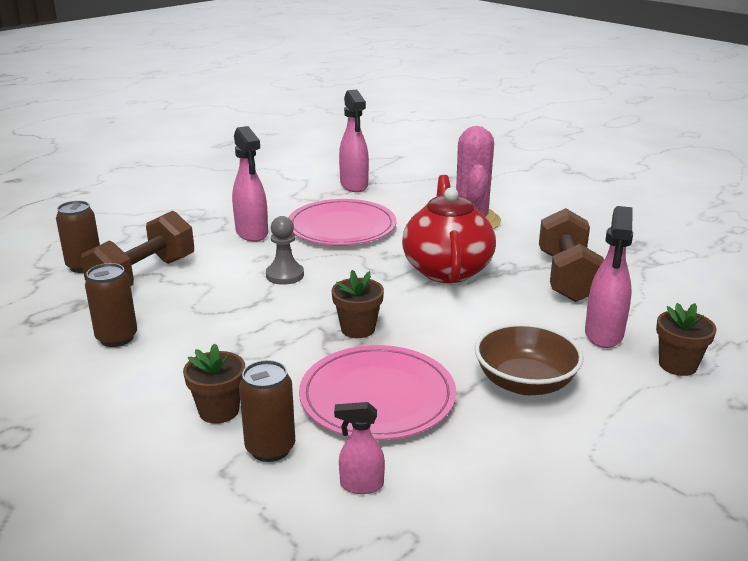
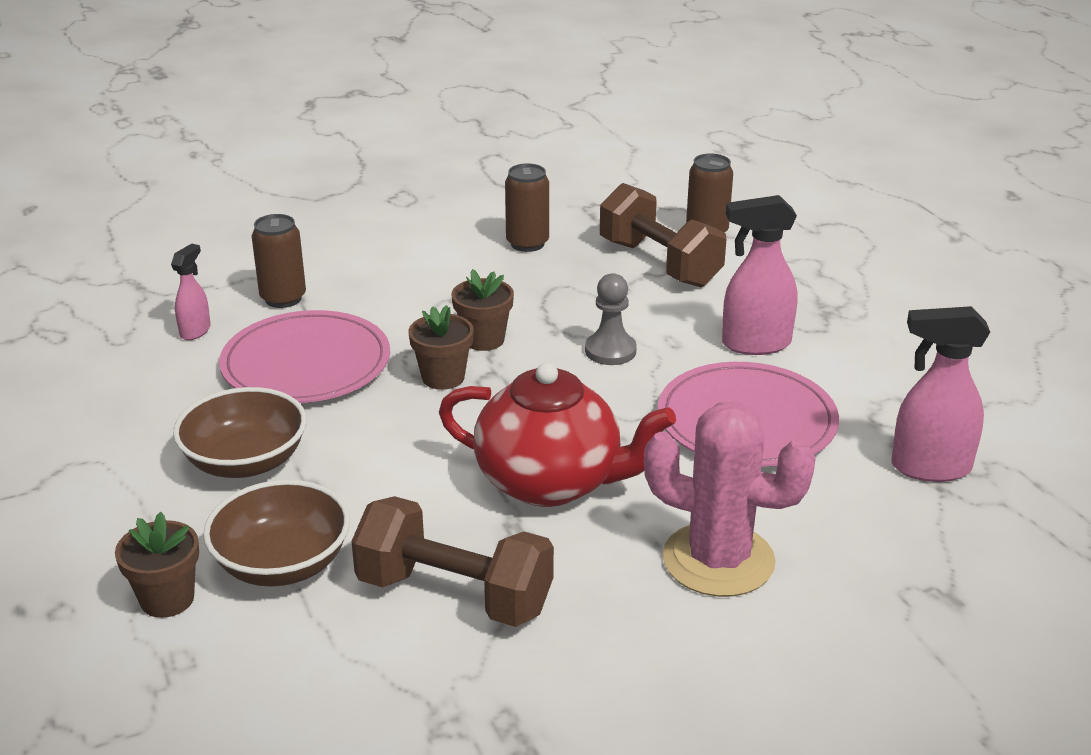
camera: 110 degrees right, 5 degrees up
brown flower pot [183,343,245,424] -> brown flower pot moved to [452,269,514,351]
pink spray bottle [585,206,633,348] -> brown bowl [203,480,350,586]

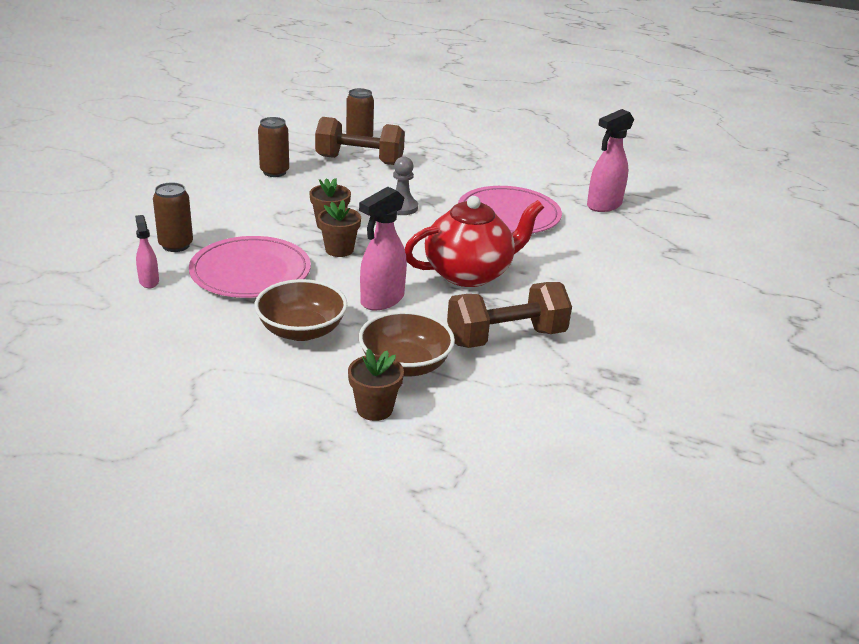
camera: 45 degrees left, 0 degrees up
pink cactus [644,402,816,597] -> none
pink spray bottle [722,195,797,355] -> pink spray bottle moved to [359,187,407,310]

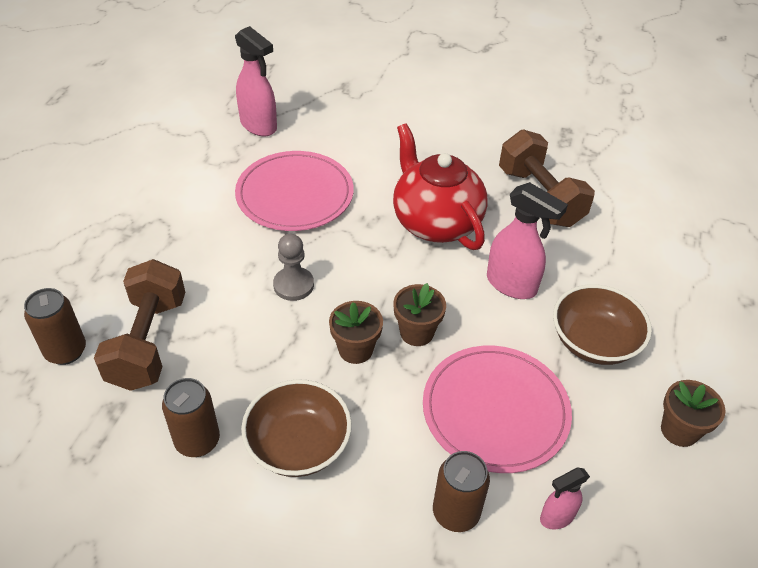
camera: 95 degrees left, 15 degrees up
brown flower pot [348,349,404,421] -> brown flower pot moved to [661,380,726,447]
brown bowl [359,311,455,377] -> brown bowl moved to [241,379,352,477]

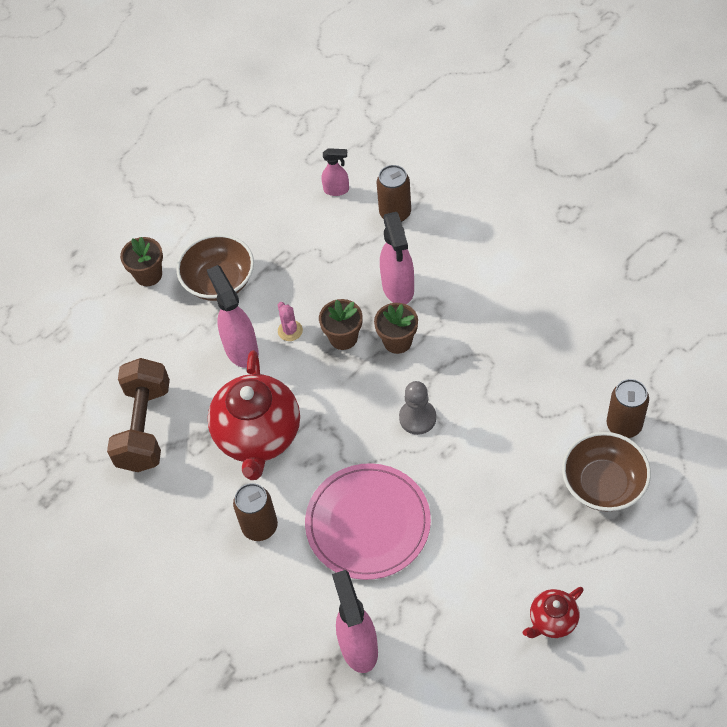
camera: 145 degrees left, 10 degrees up
brown dumbbell [94,259,185,391] -> none
brown can [162,378,220,457] -> brown can moved to [233,483,278,541]
brown bowl [241,379,352,477] -> brown bowl moved to [562,432,651,512]
pink plate [423,346,572,473] -> none
brown flower pot [661,380,726,447] -> brown flower pot moved to [120,237,163,286]
none -> pink cactus [278,302,303,341]
none -> pink spray bottle [380,212,414,304]
none -> red teapot [522,587,583,638]

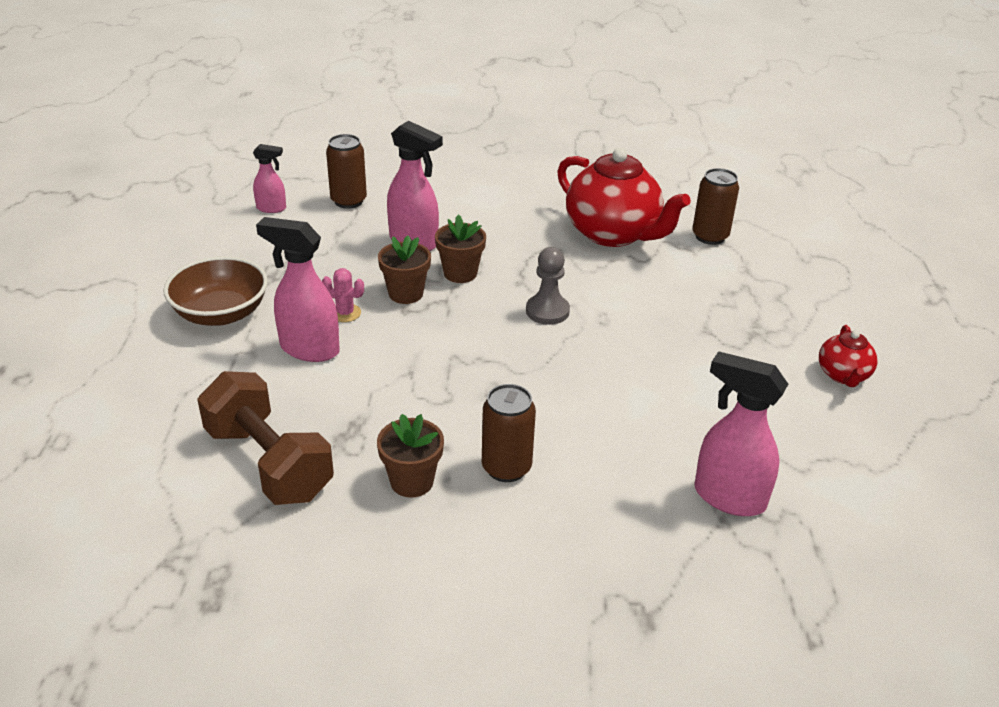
camera: 50 degrees left, 20 degrees down
brown flower pot [120,237,163,286] -> brown flower pot moved to [377,414,444,498]
red teapot [208,350,300,480] -> red teapot moved to [557,148,691,247]
pink plate [305,463,431,580] -> none
pink spray bottle [321,148,349,196] -> pink spray bottle turned 45 degrees clockwise [253,144,286,213]
brown bowl [562,432,651,512] -> none

